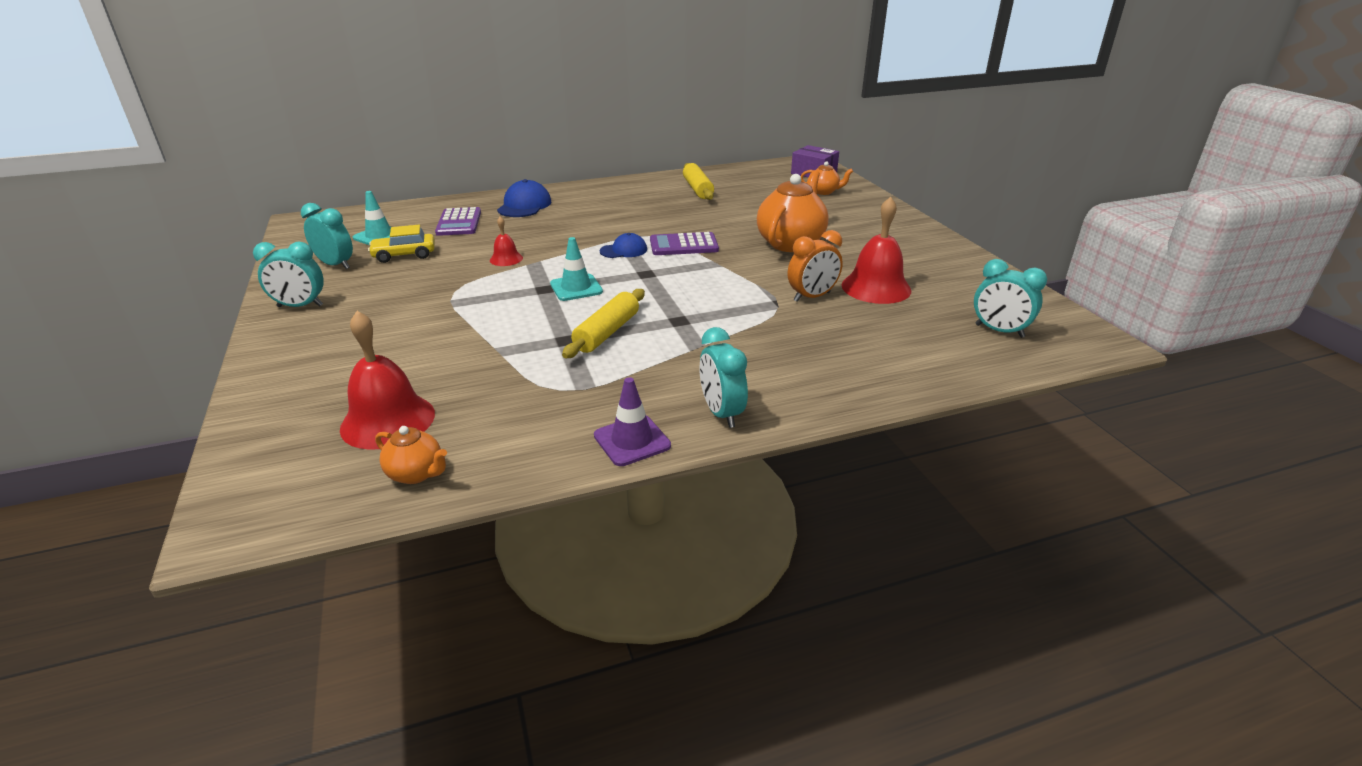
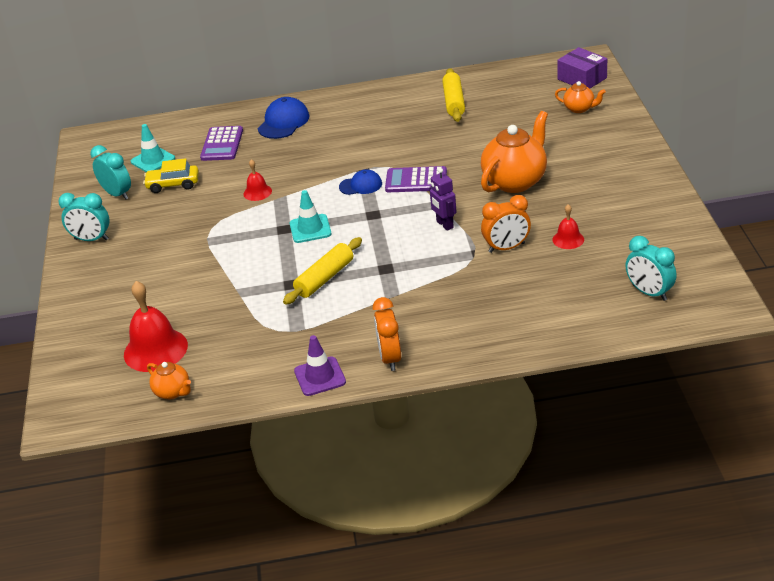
camera: 15 degrees right, 5 degrees up
turquoise clock [699,327,748,428] -> orange clock [373,297,401,371]
red bell [842,197,911,304] -> red bell [552,204,584,249], size x0.52
none -> purple robot [429,168,457,231]

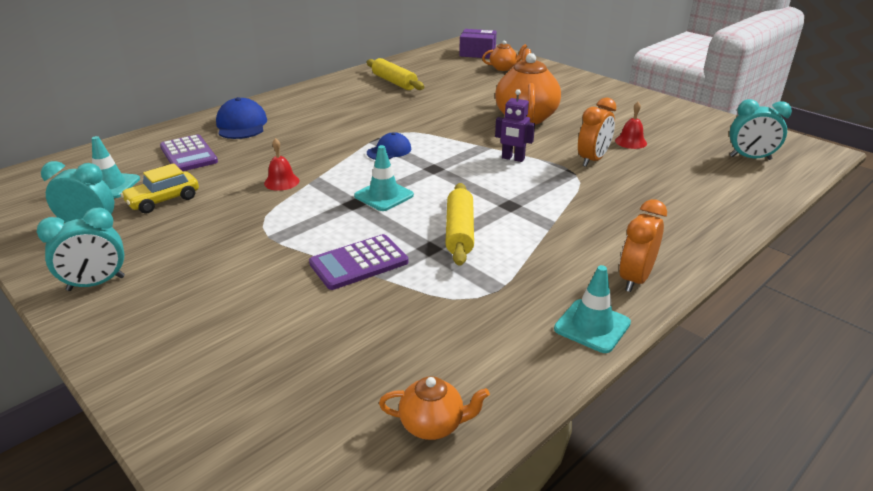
camera: 40 degrees left, 5 degrees down
red bell [124,281,188,372] -> none
purple traffic cone [294,335,346,396] -> turquoise traffic cone [554,265,631,353]
orange clock [373,297,401,371] -> orange clock turned 75 degrees clockwise [619,199,667,292]
purple calculator [385,166,447,192] -> purple calculator moved to [309,234,408,290]

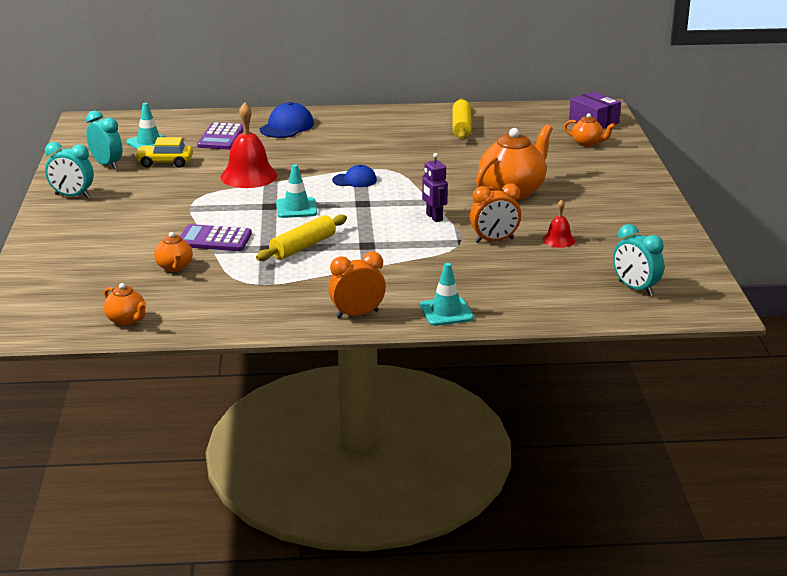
camera: 40 degrees right, 5 degrees down
red bell [264,138,299,191] -> red bell [221,102,278,188], size x1.93
turquoise traffic cone [554,265,631,353] -> turquoise traffic cone moved to [420,263,474,326]
none -> orange teapot [154,232,193,272]

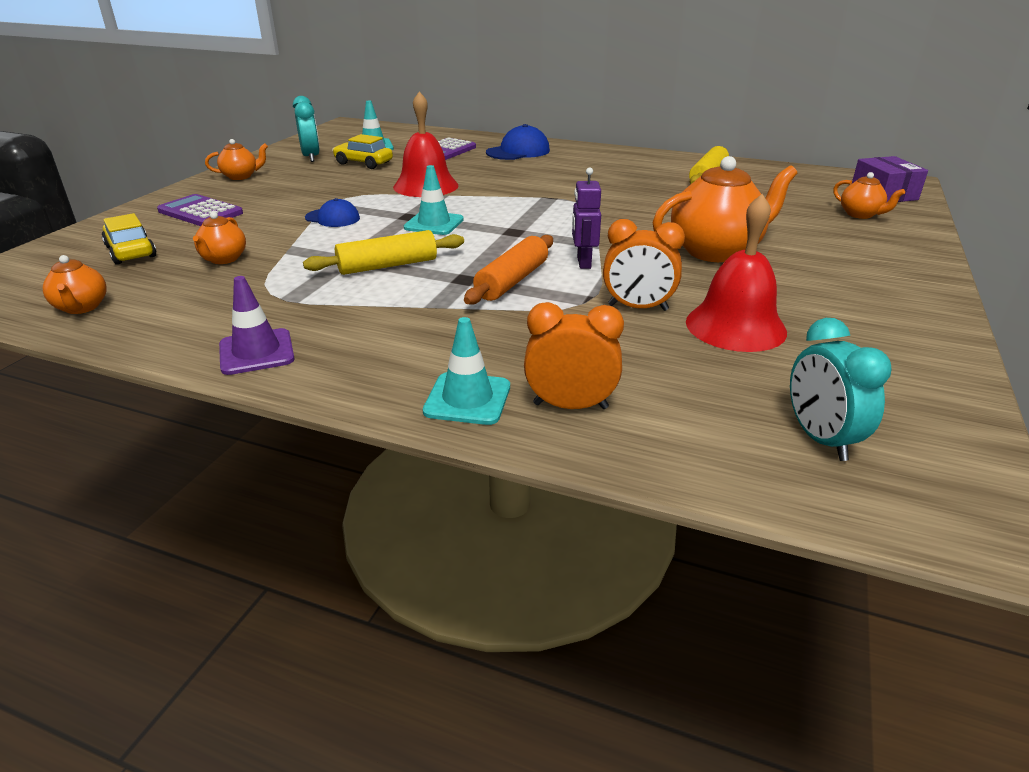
camera: 25 degrees right, 5 degrees up
turquoise clock [45,142,94,198] -> orange teapot [205,139,268,180]
purple calculator [180,224,252,251] -> purple calculator moved to [157,194,243,226]
orange clock [328,252,386,319] -> orange clock moved to [524,302,624,409]
blue cap [332,165,377,187] -> blue cap moved to [305,198,360,227]
red bell [542,199,575,248] -> red bell [686,194,787,352], size x1.93
none -> yellow car [102,213,157,265]
none -> purple traffic cone [219,276,295,375]
none -> orange rolling pin [464,235,553,304]

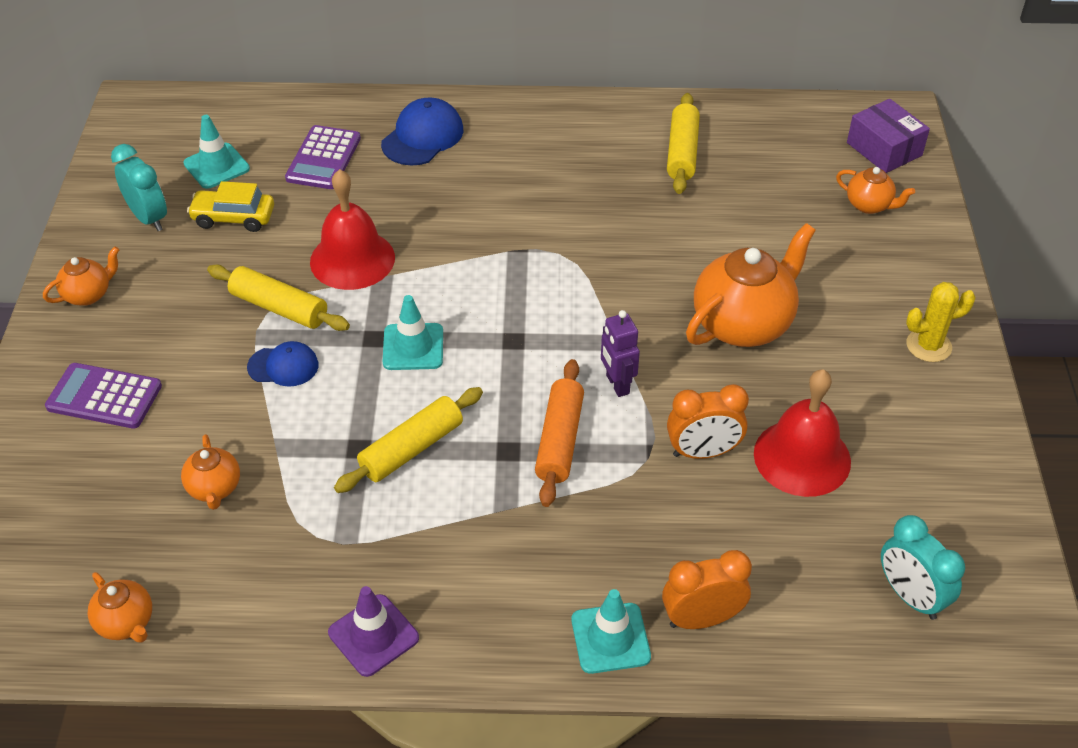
camera: 20 degrees left, 15 degrees up
yellow car [102,213,157,265] -> none
none -> yellow rolling pin [207,265,350,331]
none -> yellow cactus [906,282,976,362]

